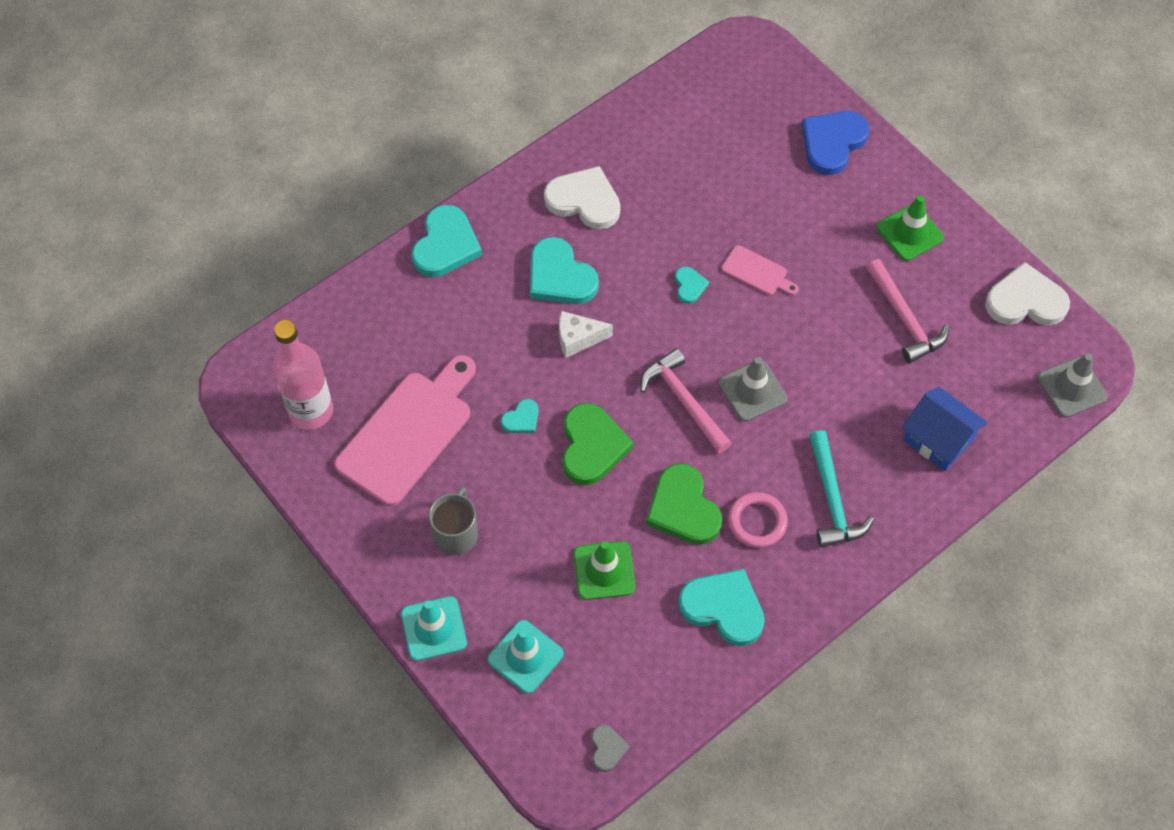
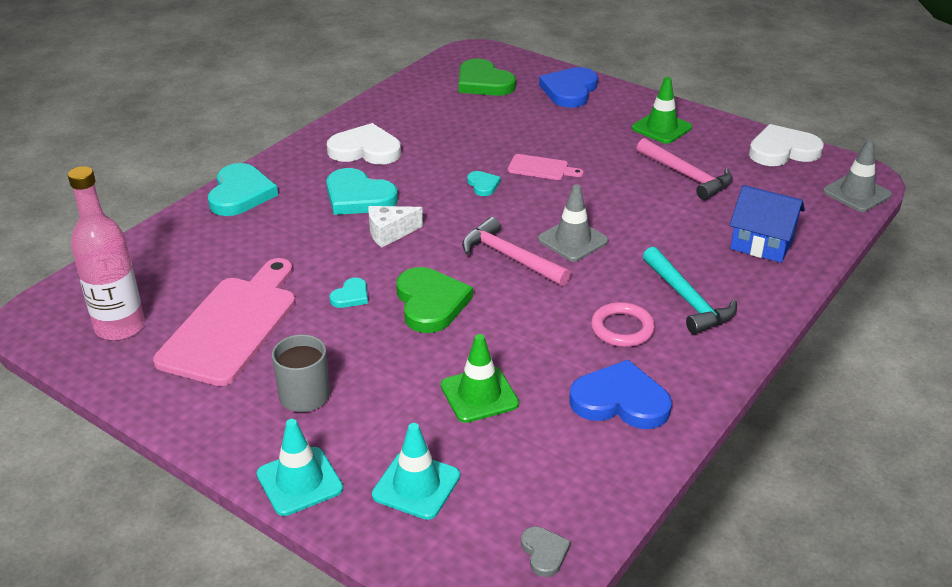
camera: 15 degrees left, 25 degrees down
green heart [646,463,722,545] -> green heart moved to [458,58,516,96]
turquoise heart [678,569,765,646] -> blue heart [570,360,672,429]

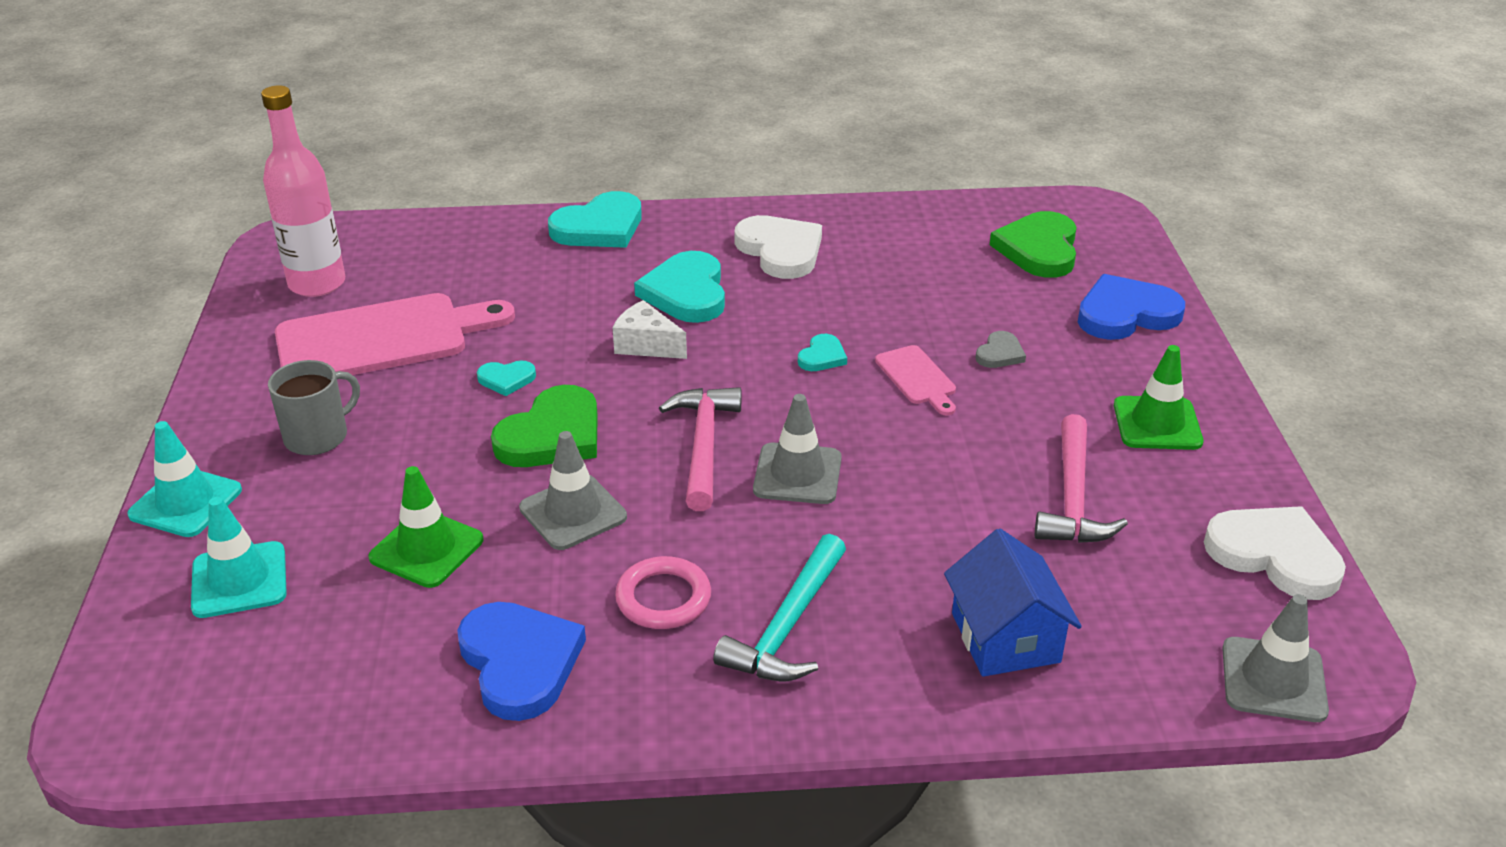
camera: 50 degrees right, 0 degrees up
grey heart [521,526,571,577] -> grey heart moved to [975,331,1026,368]
none -> grey traffic cone [519,431,627,550]

